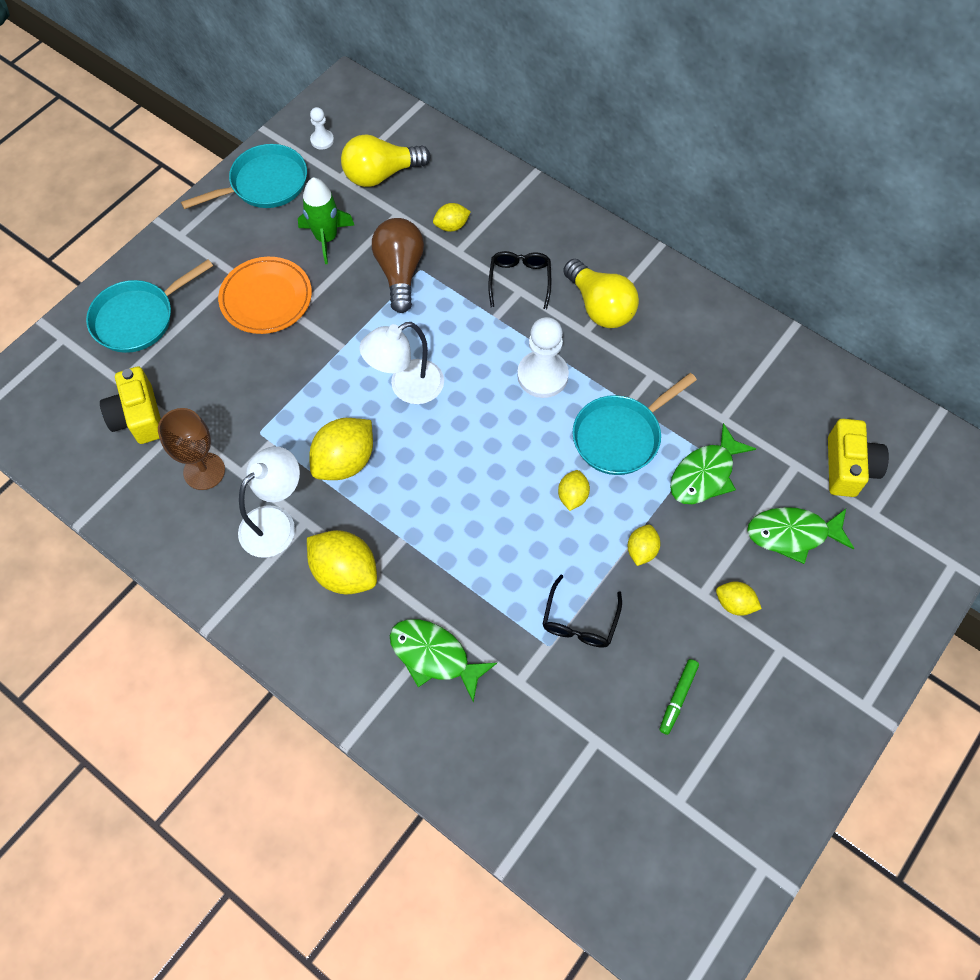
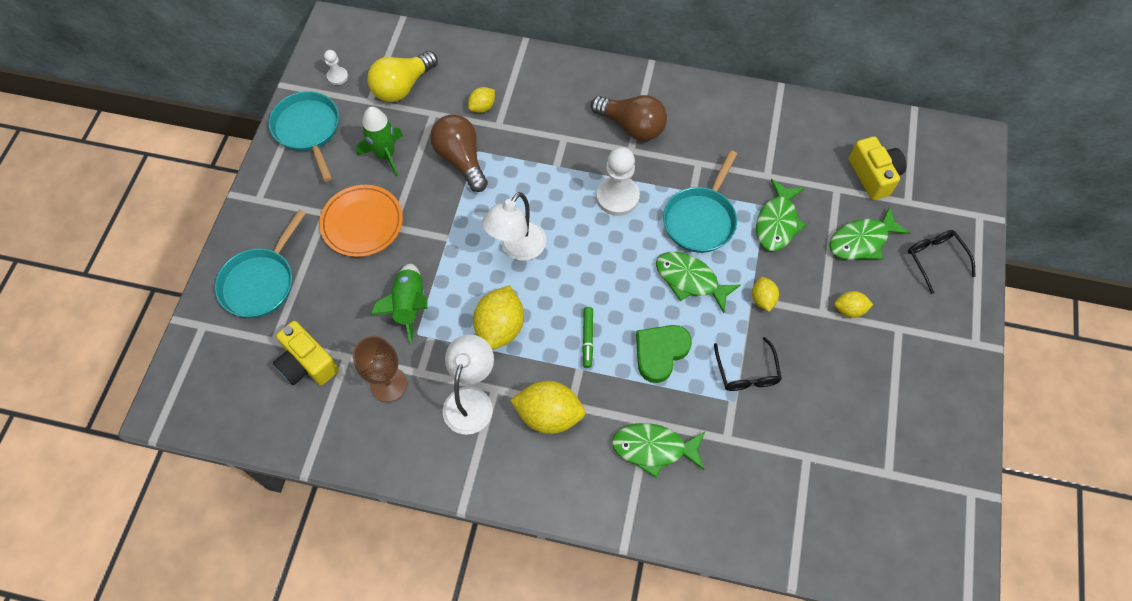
camera: 25 degrees left, 0 degrees up
turquoise pan [181,144,307,209] -> turquoise pan turned 60 degrees counterclockwise [269,91,339,182]
black glasses [488,251,551,310] -> black glasses moved to [908,230,976,294]
yellow lemon [558,470,590,511] -> green fish [656,252,741,313]
yellow light bulb [563,259,639,328] -> brown light bulb [591,95,667,141]
green marker [660,659,699,735] -> green marker moved to [582,307,593,368]
none -> green rocket [371,264,428,344]
none -> green heart [636,325,692,383]

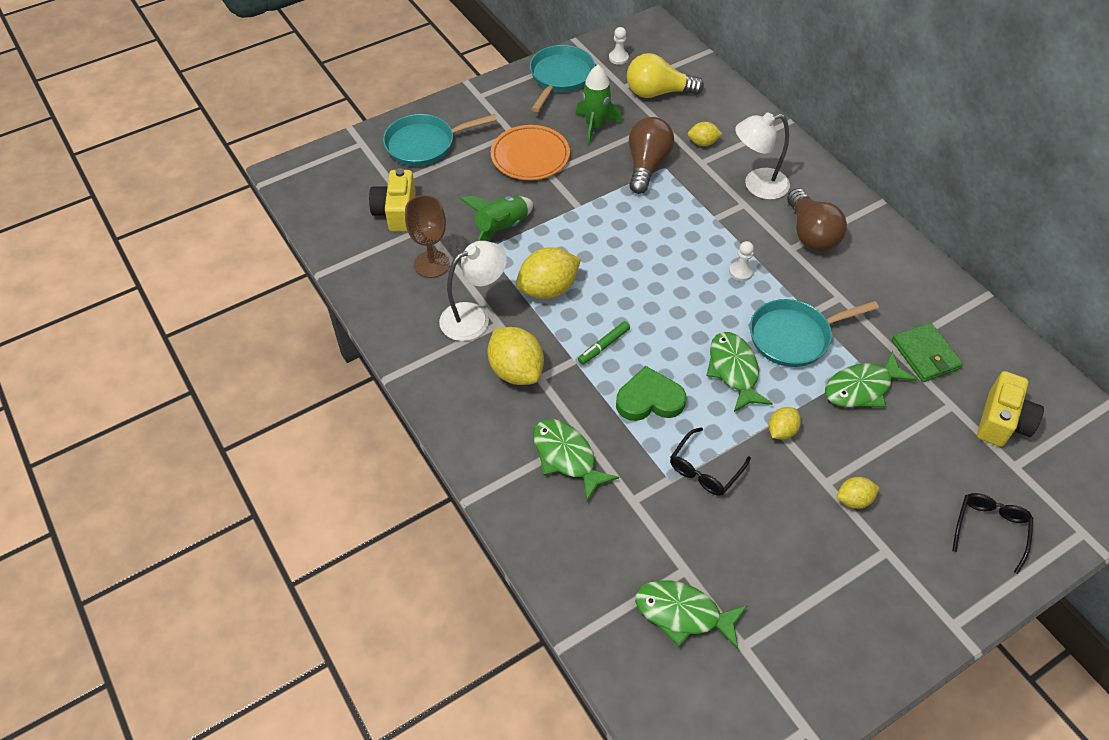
camera: 45 degrees right, 10 degrees down
white lamp [482,192,546,261] -> white lamp moved to [735,113,790,200]
white pawn [596,147,640,216] -> white pawn [729,241,754,281], size x0.51
green fish [829,206,911,260] -> green fish moved to [635,580,747,650]
yellow lemon [834,291,873,318] -> yellow lemon turned 60 degrees counterclockwise [837,477,880,509]
none -> green wallet [892,323,963,382]

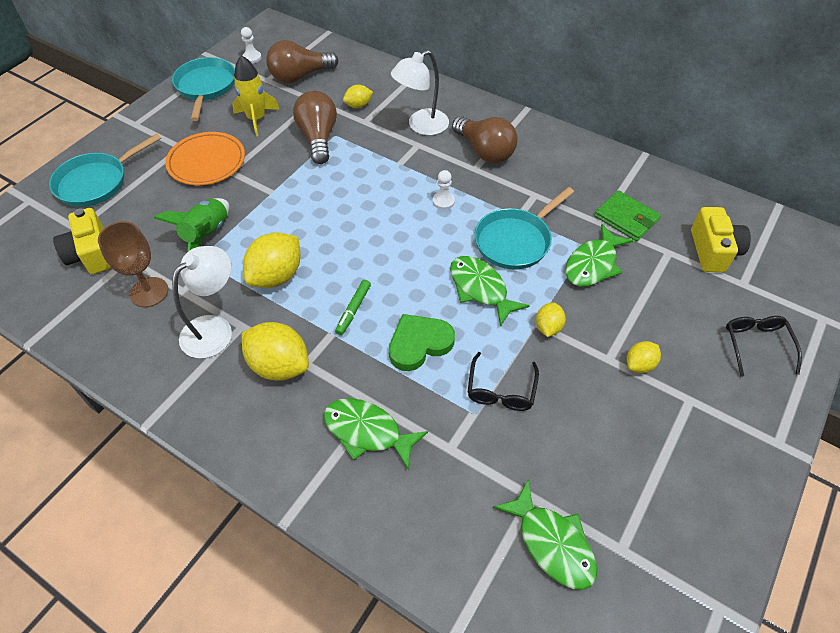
camera: 25 degrees left, 0 degrees up
green rocket [576,65,622,145] -> yellow rocket [232,55,280,136]
yellow light bulb [627,53,704,98] -> brown light bulb [266,40,338,83]
green fish [635,580,747,650] -> green fish turned 120 degrees counterclockwise [493,479,597,590]

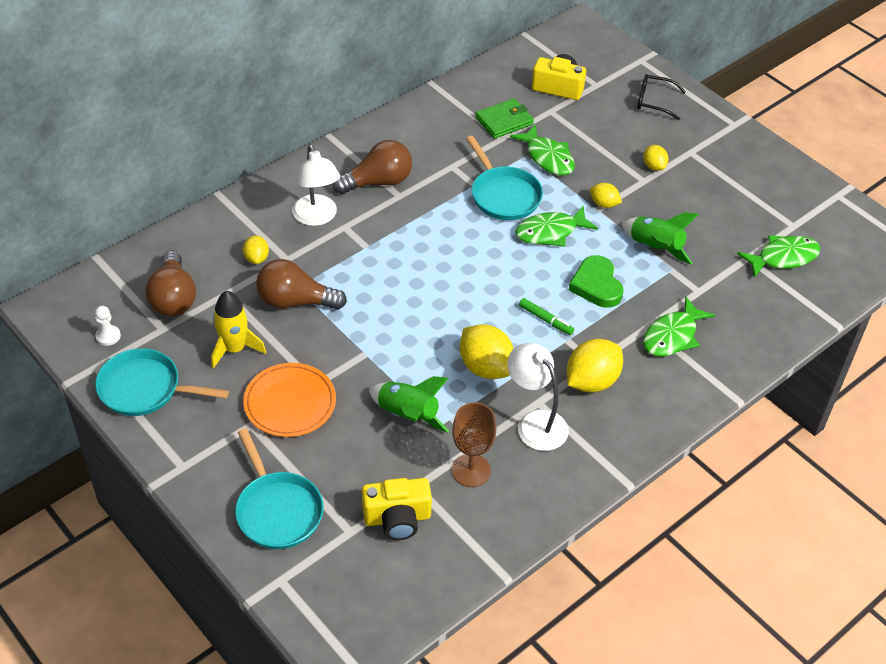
camera: 75 degrees left, 5 degrees down
white pawn [433,170,455,210] -> none
black glasses [468,352,539,411] -> green rocket [621,212,699,265]

